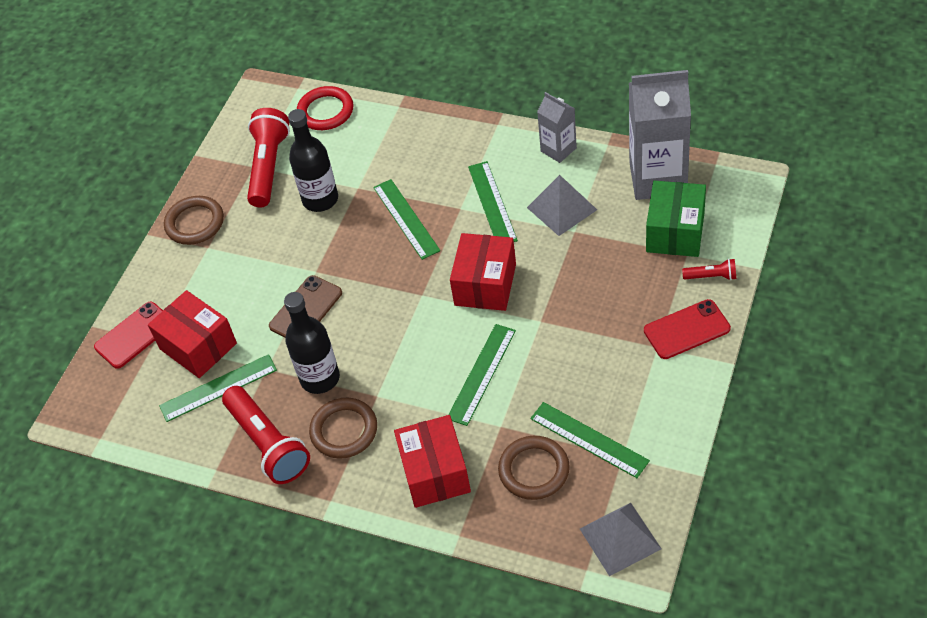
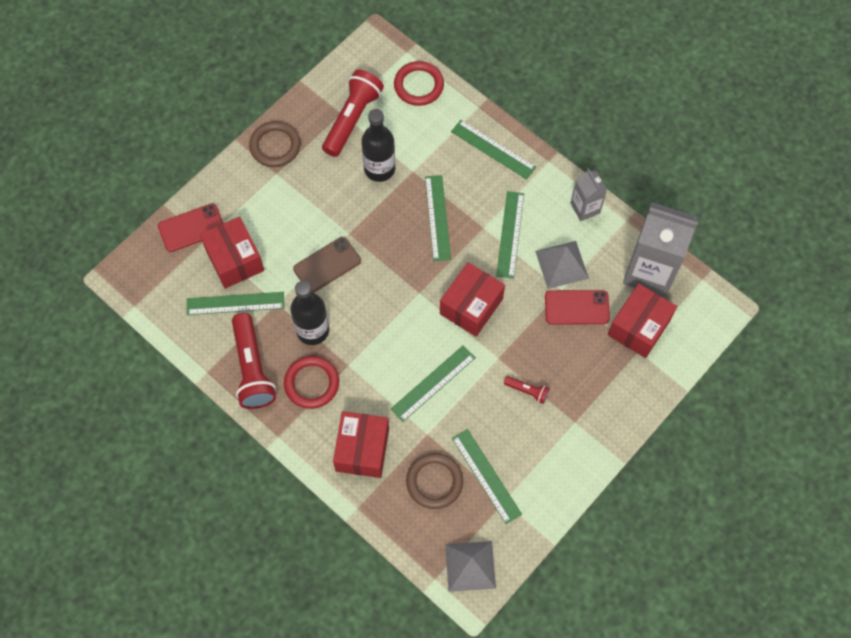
camera: 15 degrees right, 15 degrees up
brown ring [309,398,377,459] -> red ring [284,356,339,409]
red phone [644,299,731,359] -> red phone moved to [545,290,610,325]
green box [646,181,706,257] -> red box [608,283,677,358]
red flashlight [682,259,736,280] -> red flashlight moved to [504,376,550,404]
none -> green ruler [451,120,536,179]

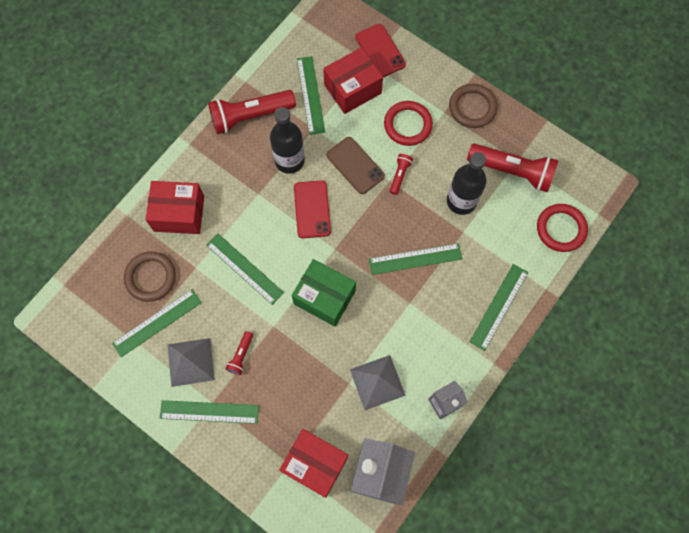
camera: 85 degrees right, 5 degrees up
red ring [284,356,339,409] -> red ring moved to [384,101,433,146]
red box [440,262,505,337] -> green box [292,259,356,326]
grey pyramid [445,541,496,592] -> grey pyramid moved to [168,338,215,387]
green ruler [496,191,524,279] -> green ruler moved to [160,400,259,424]
red phone [545,290,610,325] -> red phone moved to [294,180,331,238]
none -> red flashlight [390,154,413,195]

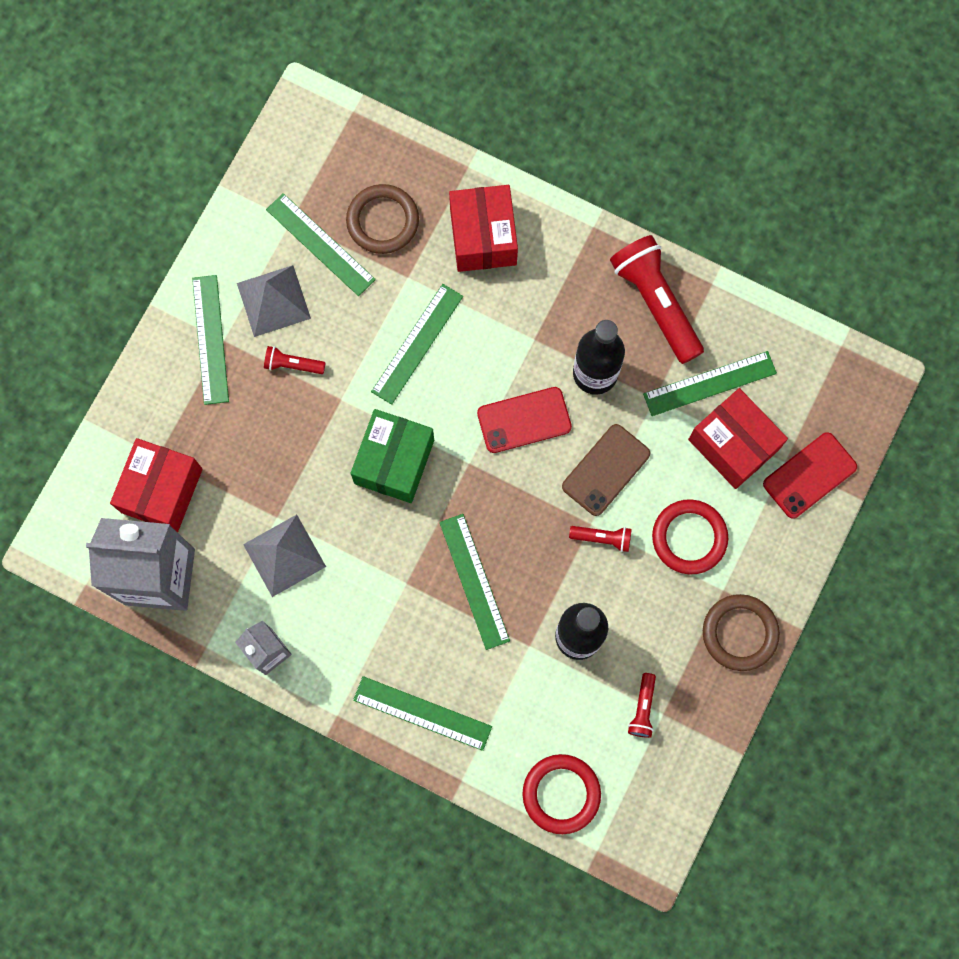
camera: 80 degrees right, 5 degrees up
red flashlight [467,144,558,192] -> red flashlight [628,673,656,738], size x0.47

